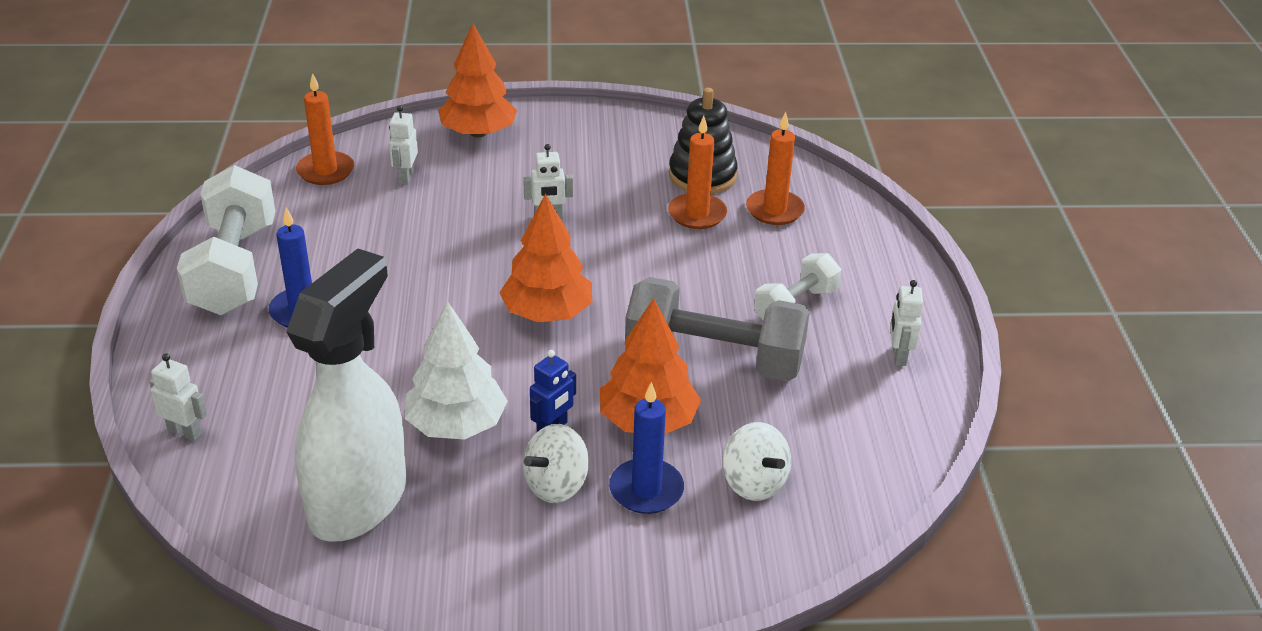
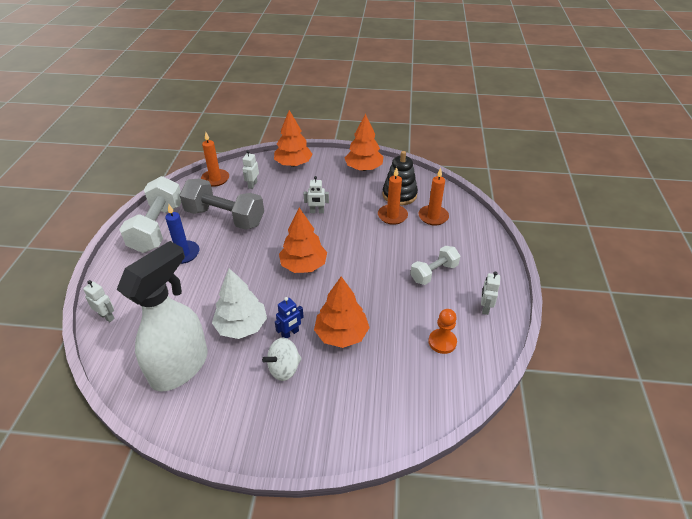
camera: 10 degrees right, 5 degrees up
blue candle [609,382,684,514] -> none
grey dumbbell [625,277,810,381] -> grey dumbbell moved to [180,178,264,230]
white spinning top [722,422,791,501] -> none
none -> orange tree [345,113,383,171]
none -> orange pawn [428,309,457,354]

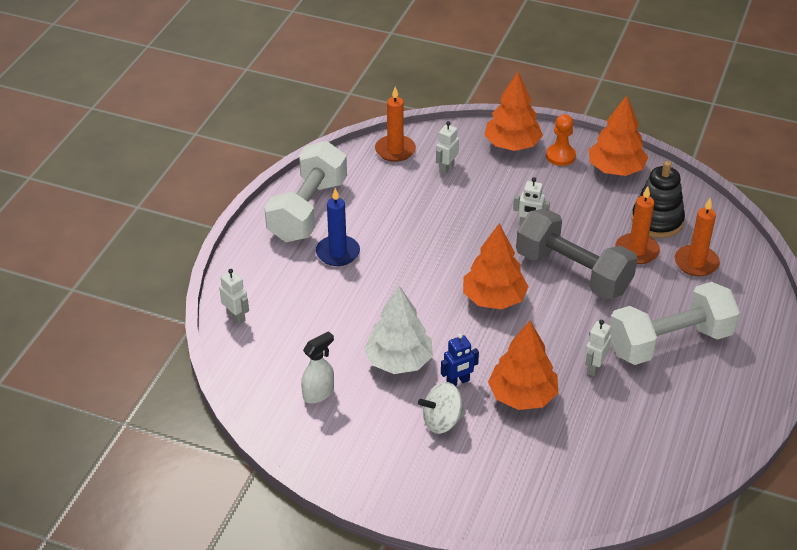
camera: 15 degrees right, 0 degrees up
white spray bottle [117,241,208,392] -> white spray bottle [301,331,334,403], size x0.43
grey dumbbell [180,178,264,230] -> grey dumbbell moved to [516,209,638,299]
white dumbbell [410,246,460,285] -> white dumbbell [610,282,740,365], size x1.74
orange pawn [428,309,457,354] -> orange pawn moved to [546,114,576,166]
white robot [481,272,500,315] -> white robot moved to [584,320,611,376]

